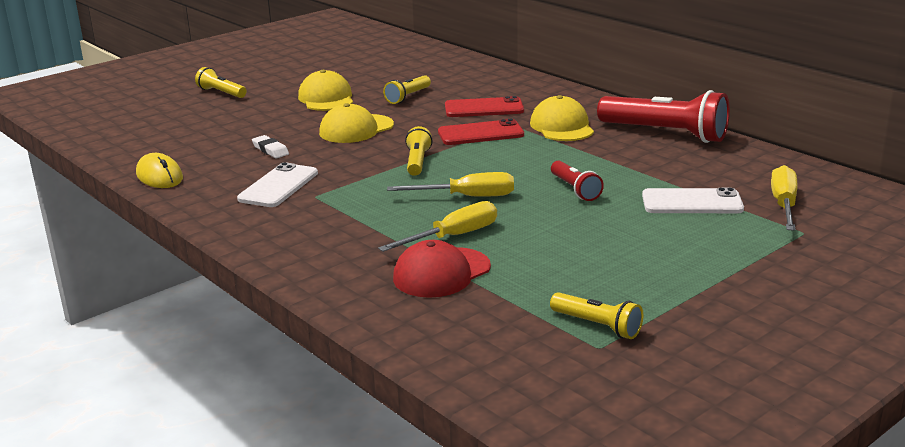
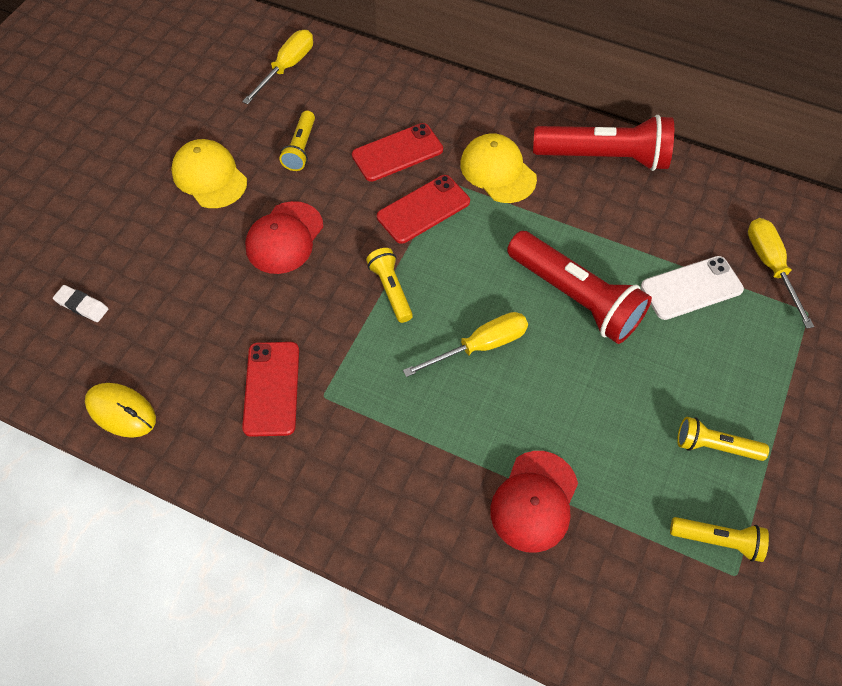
camera: 25 degrees left, 35 degrees up
yellow flashlight [195,67,247,98] -> yellow flashlight moved to [677,417,769,461]
white phone [237,162,318,207] -> red phone [242,342,299,437]
white eraser [252,135,289,158] -> white eraser moved to [53,285,108,322]
yellow cap [319,103,394,143] -> red cap [245,201,323,274]
yellow screwdriver [378,201,497,252] -> yellow screwdriver moved to [242,30,313,105]
red flashlight [551,161,604,201] -> red flashlight [507,231,652,344], size x1.93

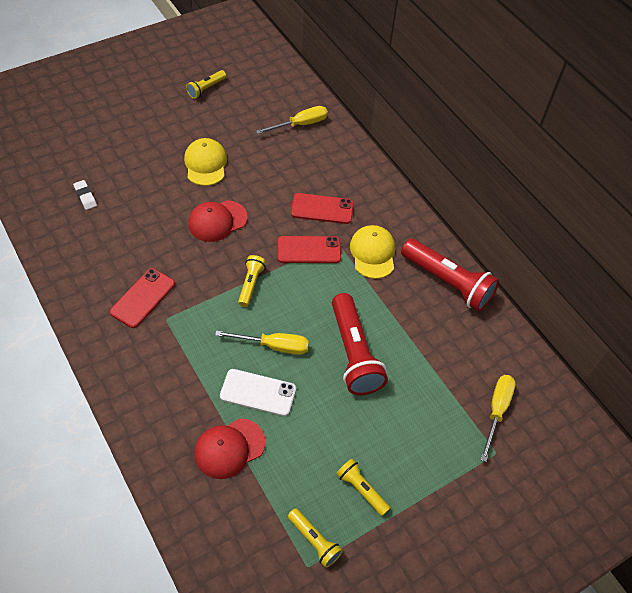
camera: 30 degrees right, 5 degrees down
yellow mouse [85,383,156,438] -> none
yellow flashlight [279,111,315,171] -> yellow flashlight moved to [186,70,226,99]
white phone [641,256,744,320] -> white phone moved to [220,369,296,416]

